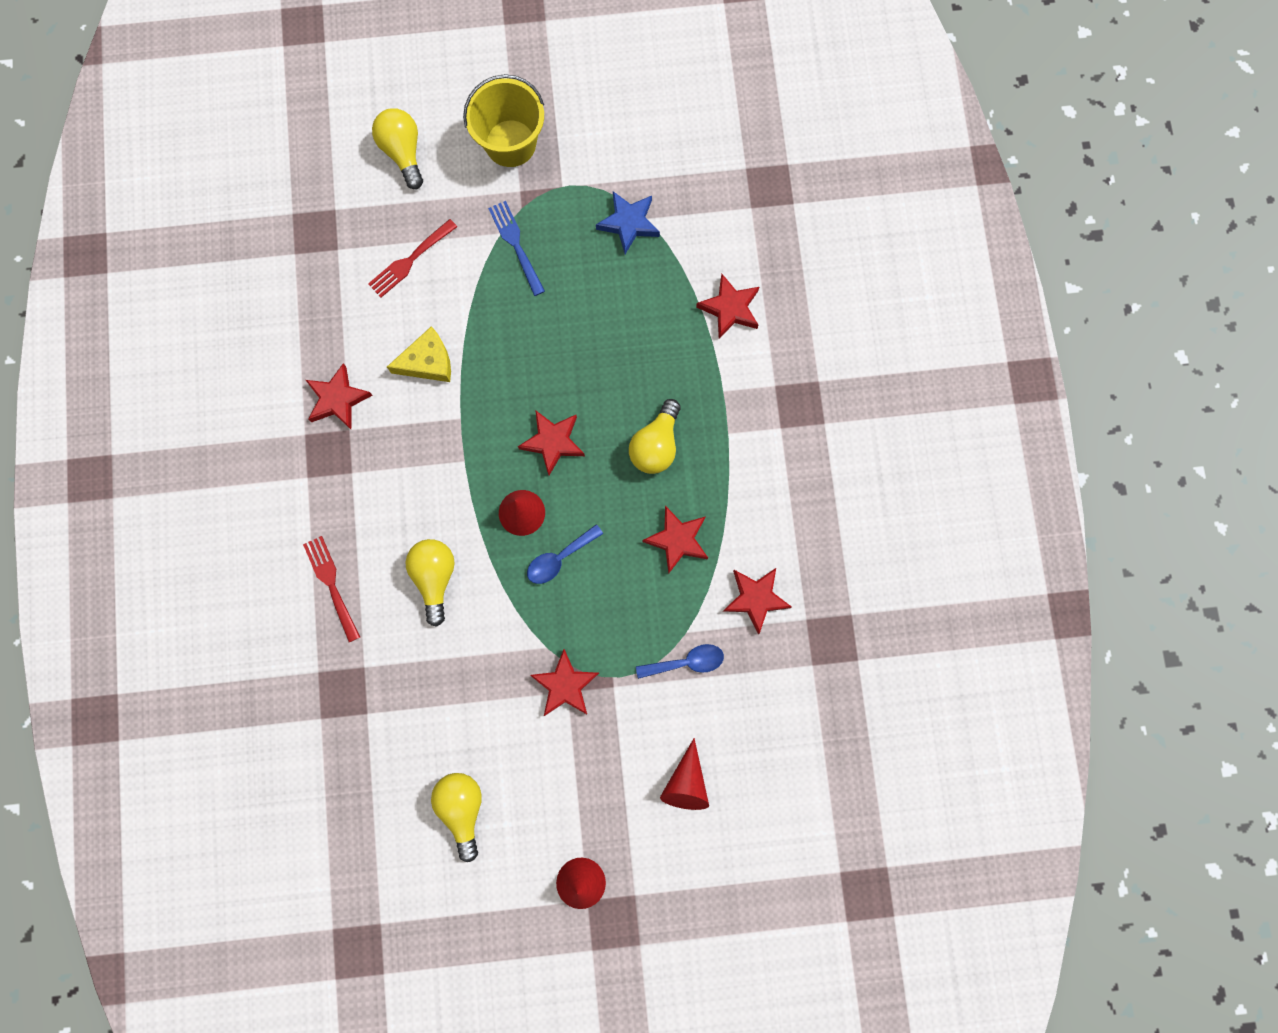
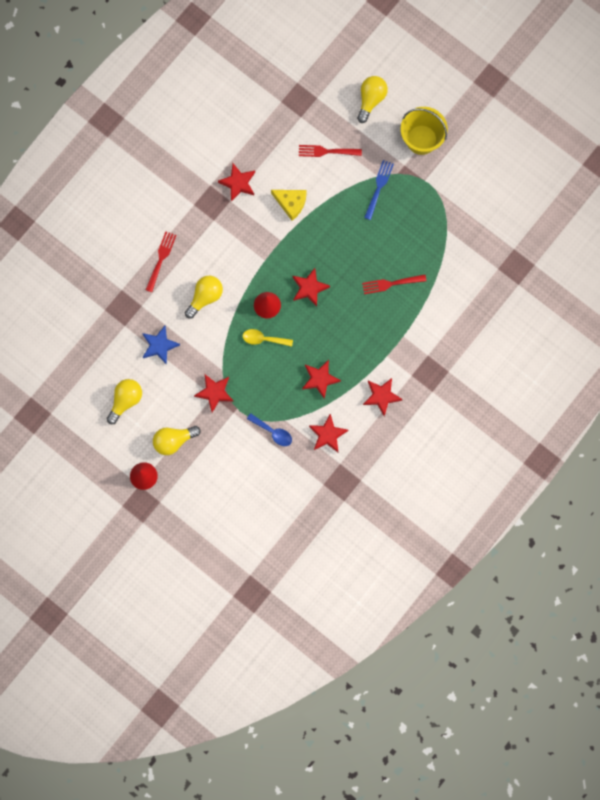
camera: 45 degrees right, 0 degrees up
blue spoon [527,524,603,584] -> yellow spoon [243,329,293,347]
blue star [596,191,660,254] -> blue star moved to [142,326,180,365]
yellow light bulb [629,399,681,474] -> yellow light bulb moved to [153,426,201,455]
red cone [660,738,709,810] -> none
red star [696,274,759,339] -> red star moved to [363,378,403,416]
none -> red fork [362,274,427,294]

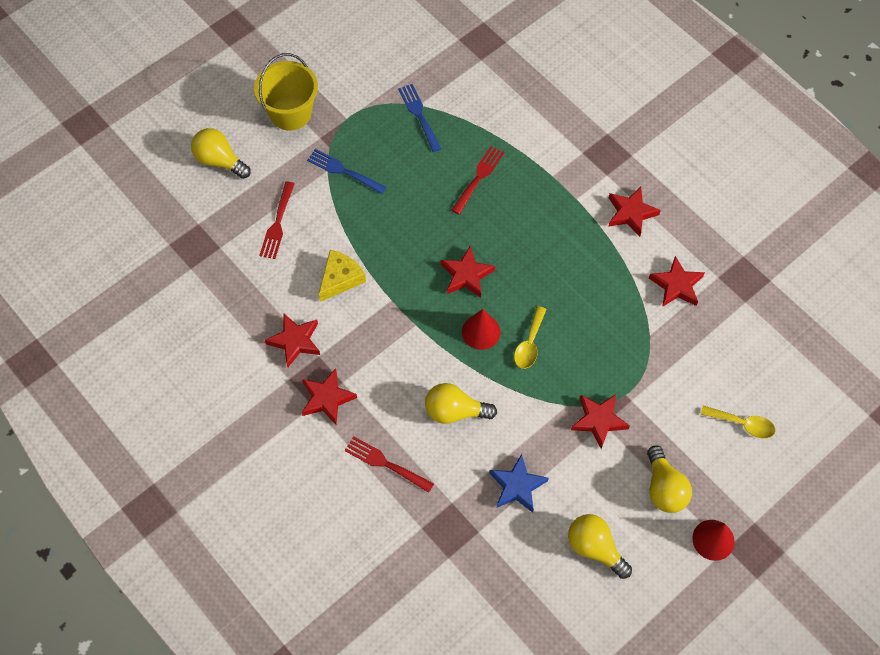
camera: 80 degrees left, 15 degrees down
yellow light bulb [185,276,223,319] -> yellow light bulb turned 45 degrees counterclockwise [425,383,497,424]
blue spoon [247,413,292,446] -> none
red star [302,360,341,399] -> red star moved to [302,369,357,425]
red fork [362,274,427,294] -> red fork turned 150 degrees counterclockwise [451,146,504,215]
none -> blue fork [398,84,441,152]
none -> yellow spoon [701,406,775,438]

